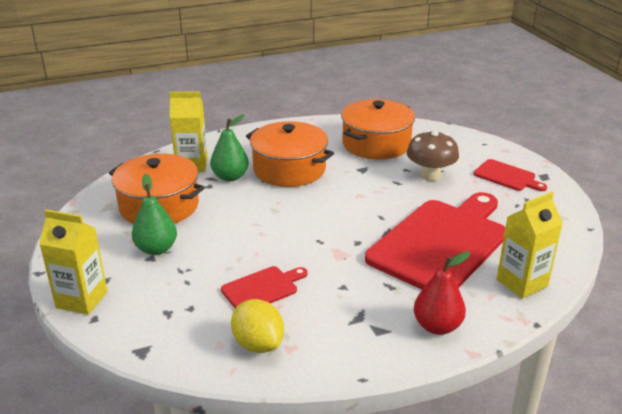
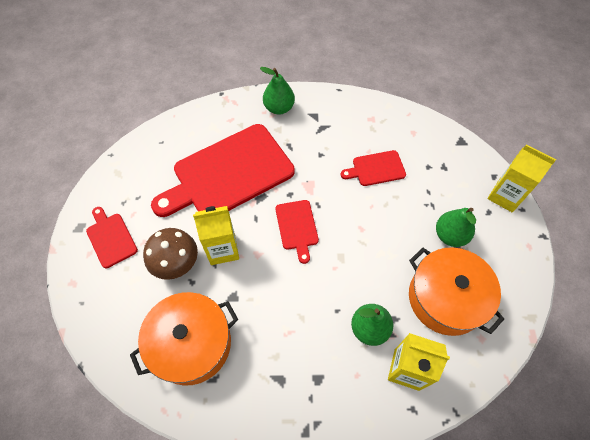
camera: 160 degrees left, 30 degrees up
yellow lemon [231,299,284,353] -> none
orange pot [246,121,334,187] -> none
red pear [414,251,470,335] -> green pear [260,67,295,115]
yellow carton [497,192,563,299] -> yellow carton moved to [193,206,239,265]
none -> red cutting board [275,200,319,264]

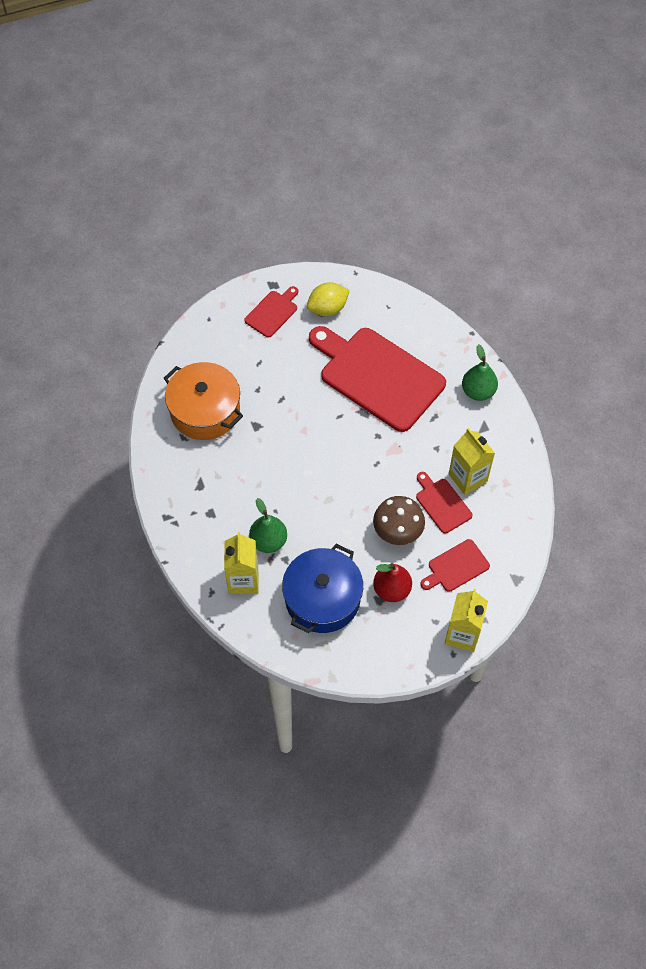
camera: 70 degrees right, 0 degrees up
brown mushroom [143,228,198,280] -> brown mushroom moved to [373,496,425,545]
yellow carton [193,206,239,265] -> yellow carton moved to [449,428,495,495]
red cutting board [275,200,319,264] -> red cutting board moved to [421,539,490,592]
orange pot [409,247,504,336] -> blue pot [282,544,363,633]
green pear [436,208,476,247] -> red pear [373,563,412,602]
none -> yellow lemon [307,282,350,316]

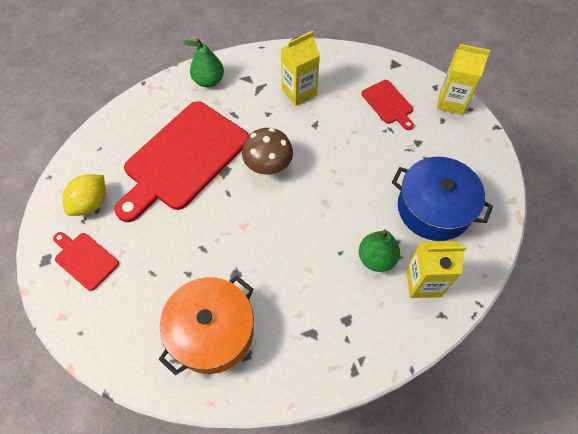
camera: 90 degrees left, 0 degrees up
yellow lemon [307,282,350,316] -> yellow lemon turned 60 degrees clockwise [63,175,106,216]
brown mushroom [373,496,425,545] -> brown mushroom moved to [242,128,293,175]
red pear [373,563,412,602] -> none
red cutting board [416,472,472,533] -> none

